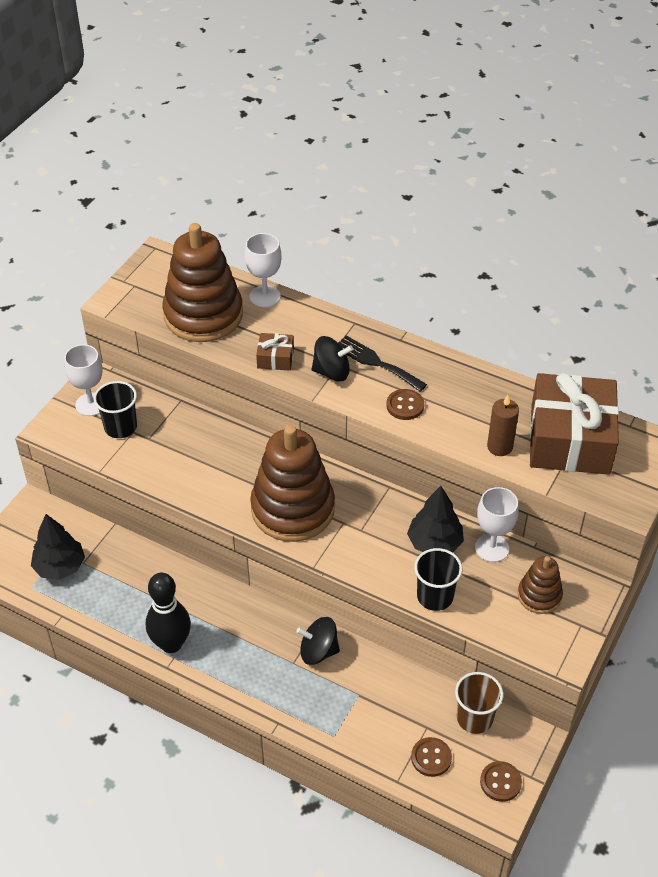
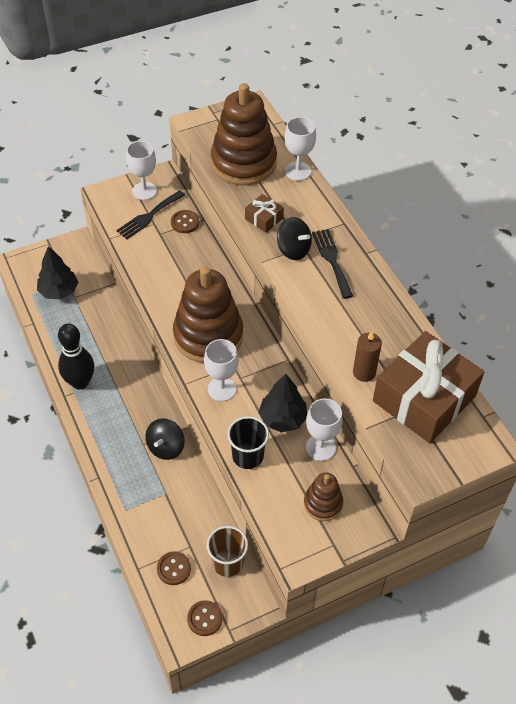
camera: 35 degrees right, 5 degrees up
black cup [94,381,137,438] -> black fork [116,190,185,239]
black spinning top [296,617,340,665] -> black spinning top turned 105 degrees counterclockwise [145,418,185,460]
brown button [386,389,424,420] -> brown button moved to [171,210,199,233]
none -> white goblet [204,339,239,401]

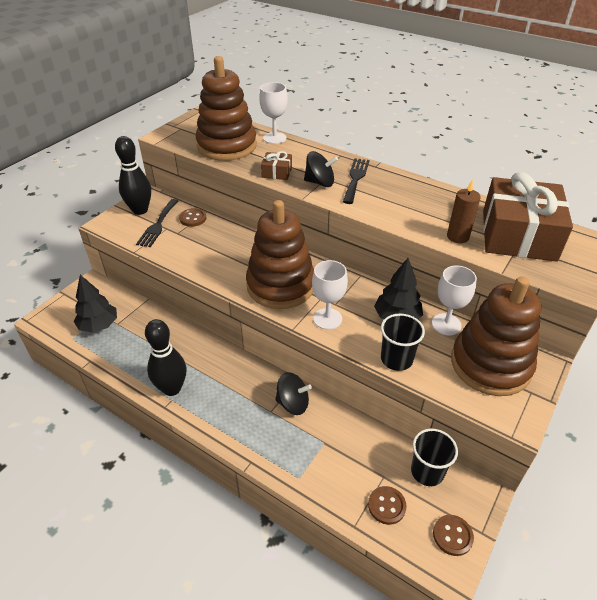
camera: 30 degrees left, 10 degrees down
white goblet [126,141,157,200] -> black bowling pin [115,136,151,215]
black spinning top [145,418,185,460] -> black spinning top turned 75 degrees counterclockwise [275,372,312,415]
brown cup [207,526,248,577] -> black cup [411,428,458,486]
brown stacking toy [304,473,343,521] -> brown stacking toy [451,276,541,396], size x2.00
black fork [312,229,353,299] -> black fork turned 60 degrees clockwise [343,158,369,204]

